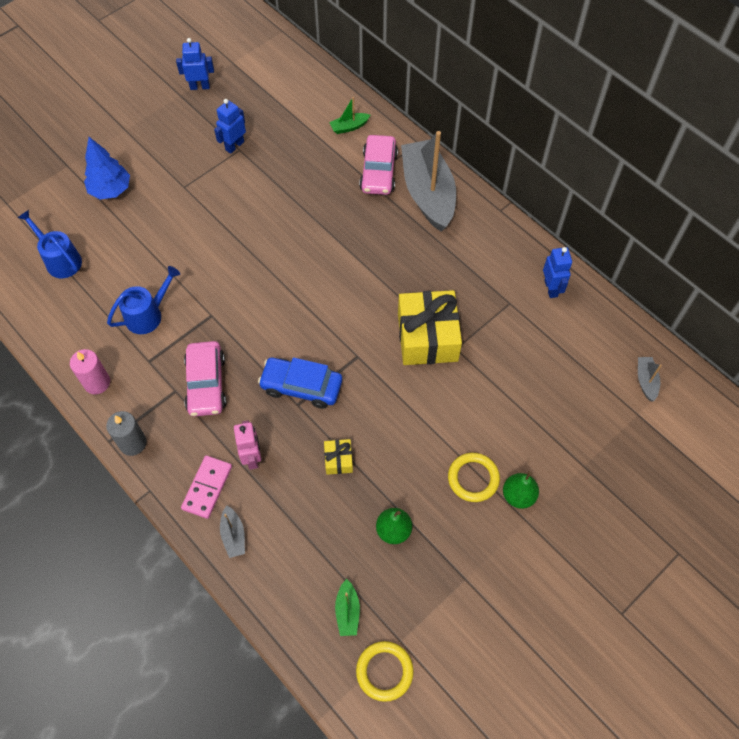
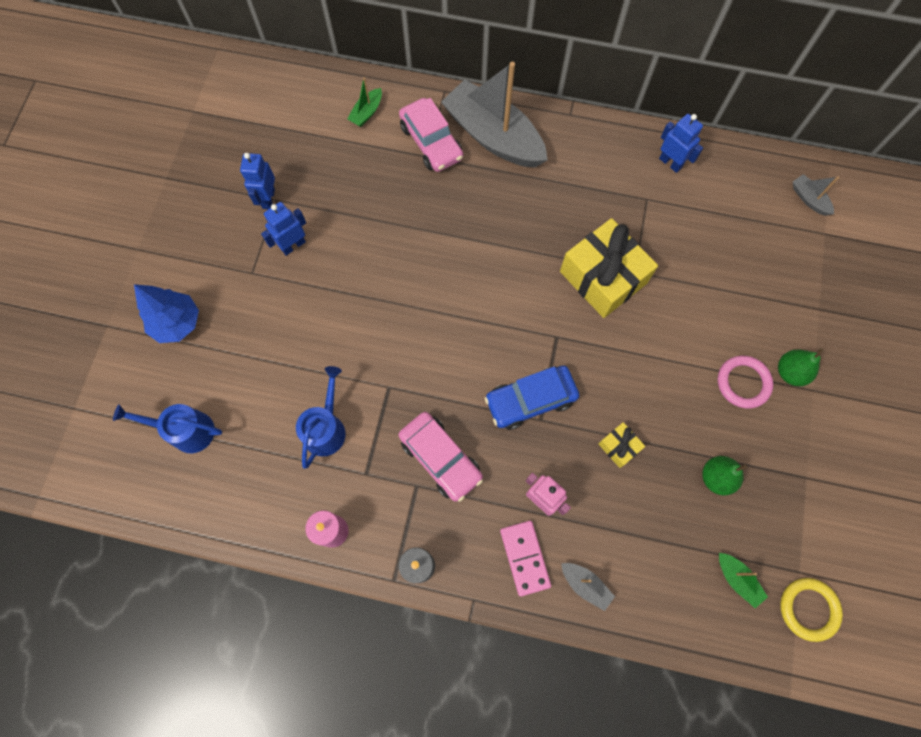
camera: 35 degrees left, 10 degrees up
blue robot [176,38,214,90] -> blue robot moved to [261,202,306,256]
yellow ring [448,453,500,502] -> pink ring [717,356,773,408]

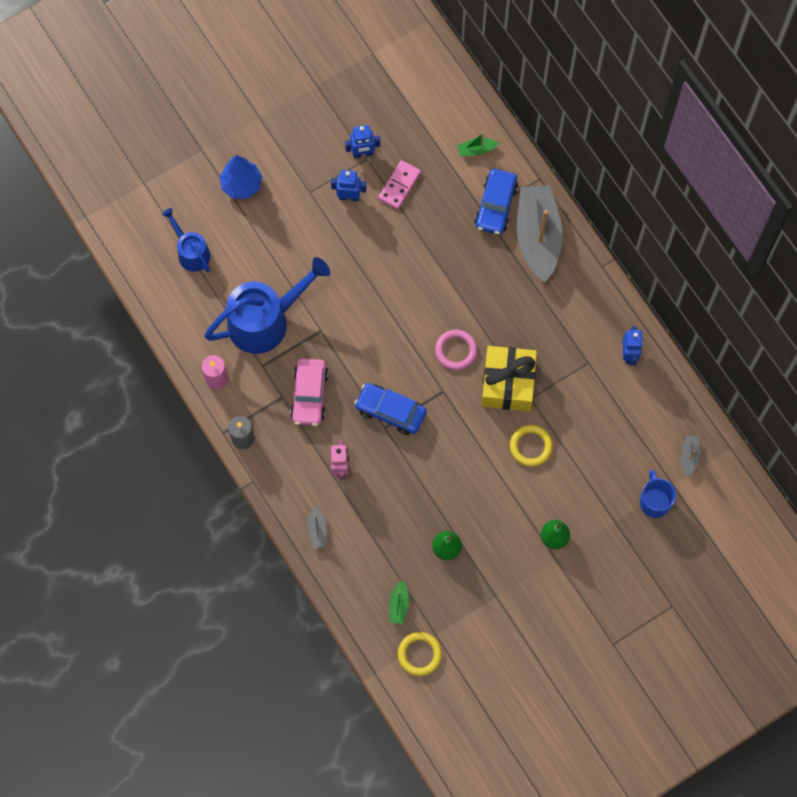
camera: 45 degrees right, 0 degrees up
blue robot [240,153,275,209] -> blue robot turned 150 degrees counterclockwise [345,125,380,158]
blue watering can [296,366,345,469] -> blue watering can [204,257,330,354], size x1.83
pink car [399,98,463,172] -> blue car [474,169,518,235]
pink domino [500,521,551,596] -> pink domino moved to [378,160,421,209]
yellow gift [598,422,645,468] -> none
pink ring [717,356,773,408] -> pink ring moved to [435,330,477,370]
none -> yellow ring [510,425,553,466]
none -> blue mug [640,470,676,518]

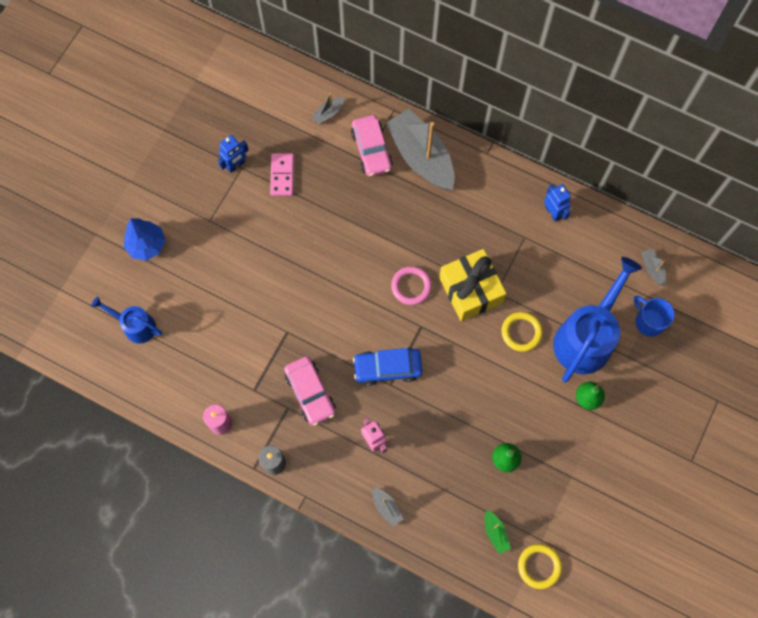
camera: 30 degrees left, 0 degrees up
blue watering can [204,257,330,354] -> blue watering can moved to [553,257,642,382]
blue robot [331,170,367,202] -> none
green boat [458,133,499,156] -> grey boat [312,93,344,124]
blue car [474,169,518,235] -> pink car [351,115,393,176]

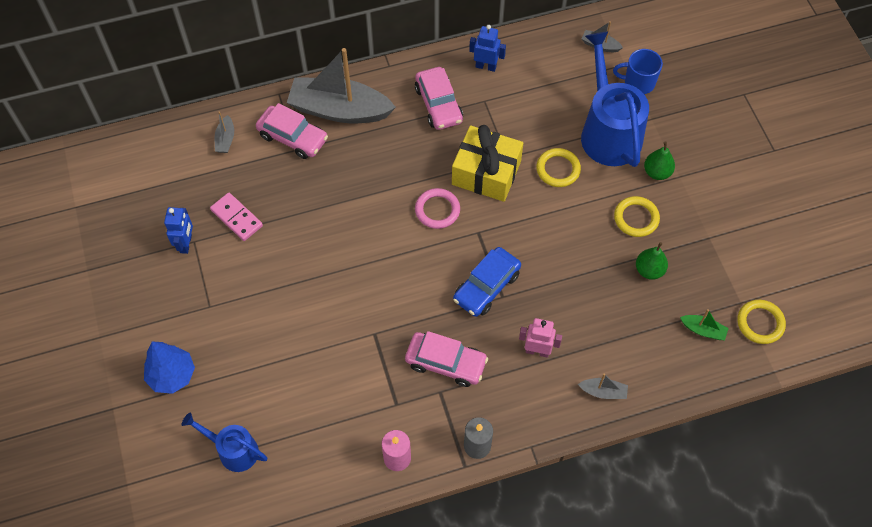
camera: 45 degrees left, 10 degrees down
blue watering can [91,297,162,344] -> blue watering can turned 45 degrees clockwise [182,413,267,472]
none -> pink car [415,67,463,130]
none -> yellow ring [614,196,660,237]

